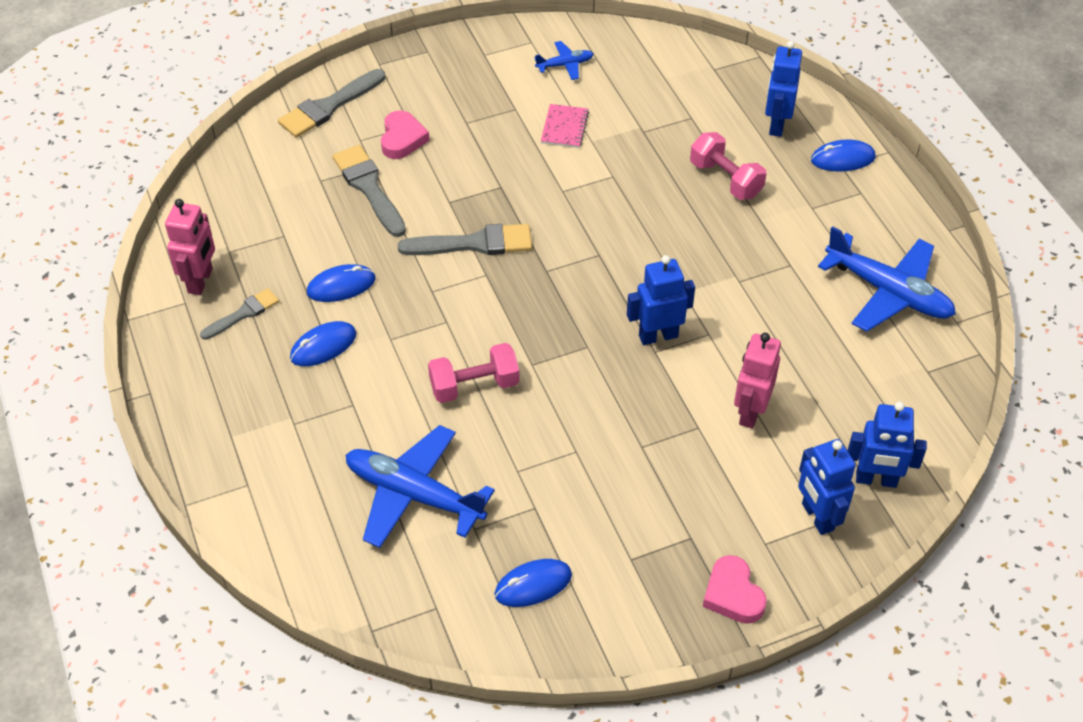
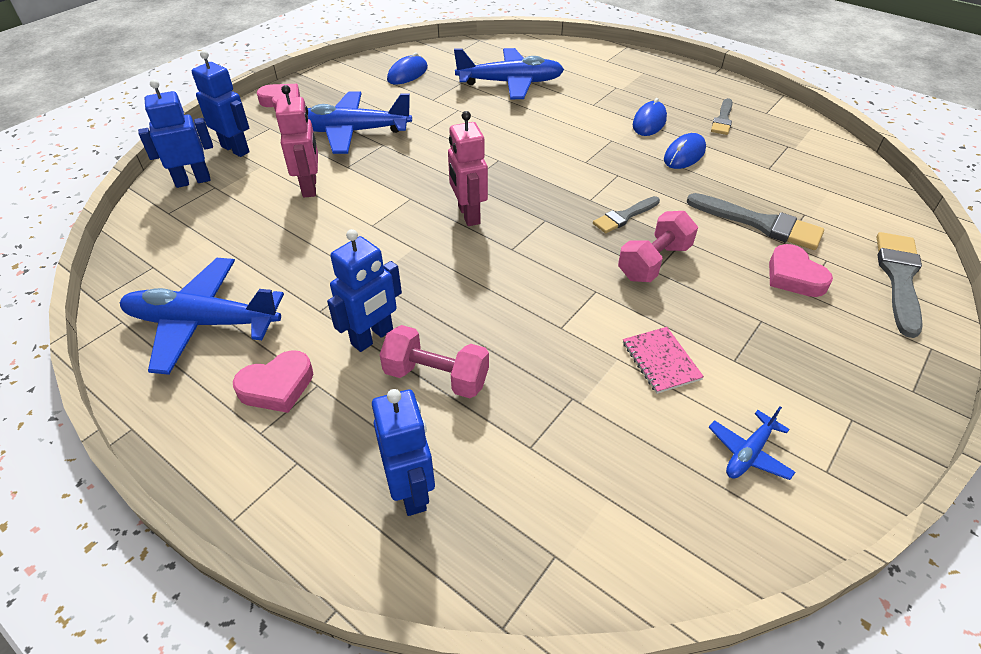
camera: 150 degrees right, 5 degrees down
pink robot [165,199,215,295] -> pink robot moved to [448,111,488,226]
grey brush [398,224,532,255] -> grey brush [593,196,660,233], size x0.62
pink dumbbell [428,343,520,403] -> pink dumbbell moved to [618,211,698,282]
blue robot [627,255,695,345] -> blue robot moved to [327,229,402,352]
blue mouse [811,139,876,172] -> none
none -> pink heart [233,350,313,413]
none -> blue plane [308,91,412,154]

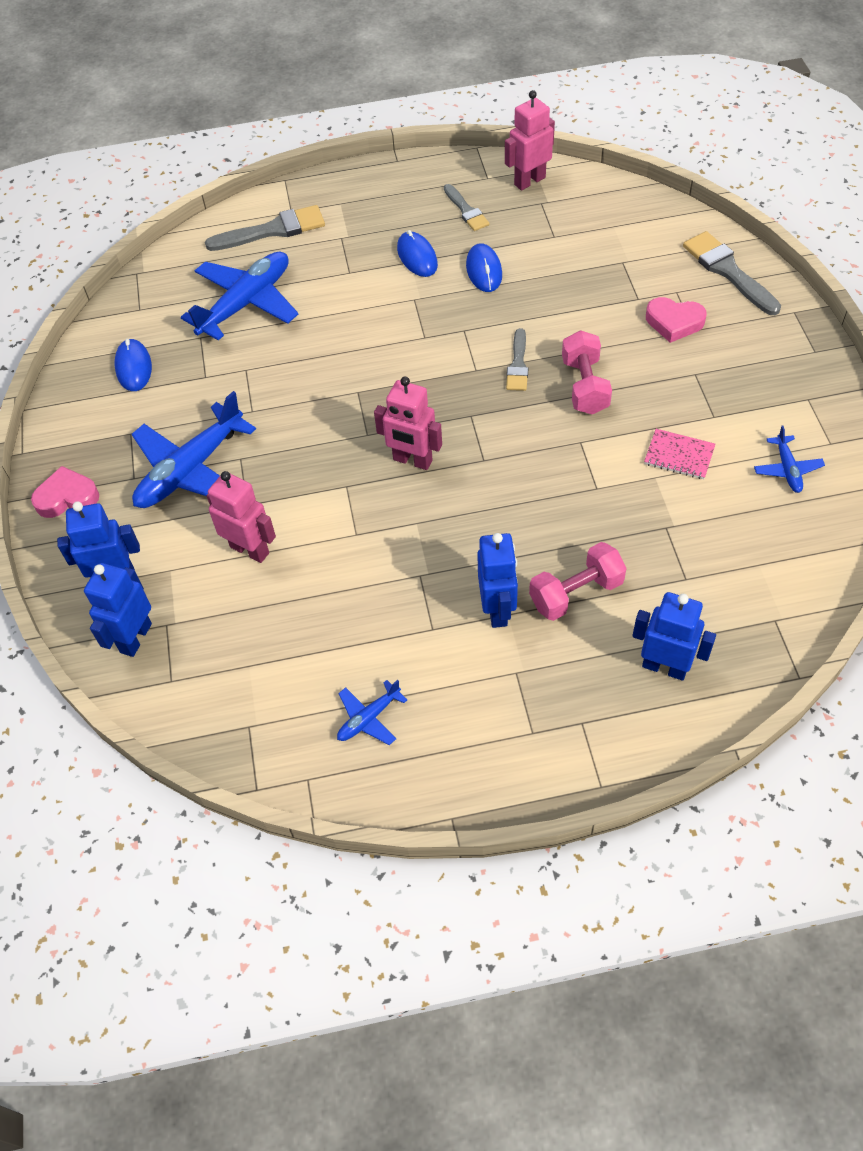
camera: 45 degrees left, 10 degrees up
blue plane [120,258,284,375] -> blue plane [337,680,407,745], size x0.48
pink heart [233,350,313,413] -> none
grey brush [686,193,824,250] -> grey brush moved to [205,205,325,251]
none -> pink robot [505,90,555,190]

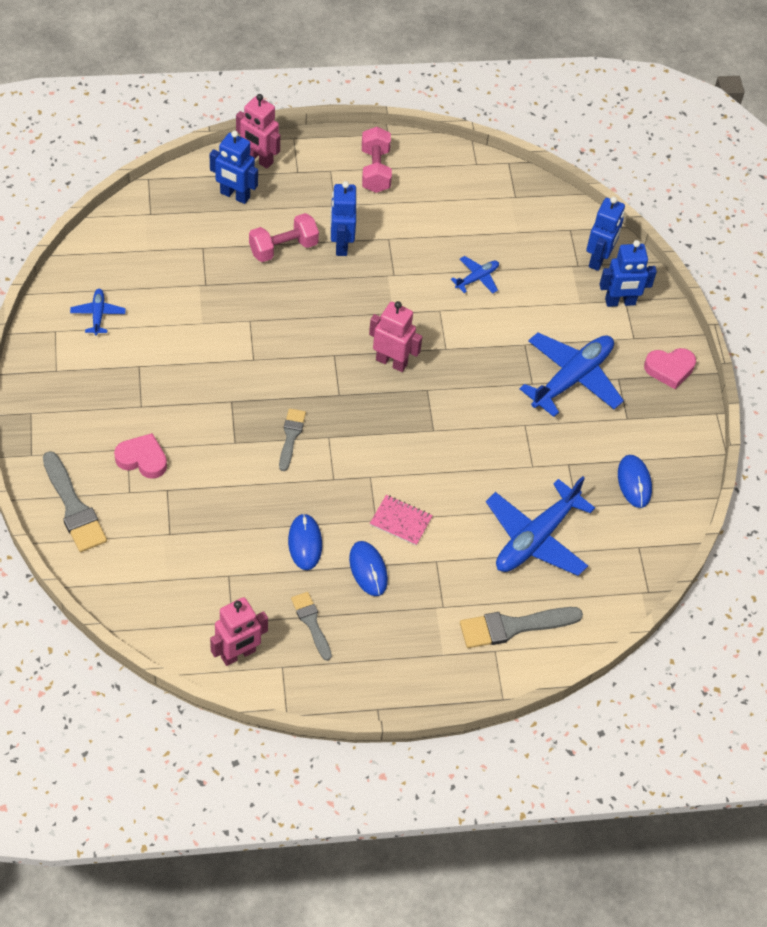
camera: 175 degrees right, 0 degrees up
pink robot [207,471,276,563] -> pink robot moved to [236,94,280,169]
blue plane [337,680,407,745] -> blue plane moved to [451,256,499,293]
pink dumbbell [562,330,612,415] -> pink dumbbell moved to [362,127,392,193]
pink notebook [644,429,715,479] -> pink notebook moved to [370,495,433,546]

